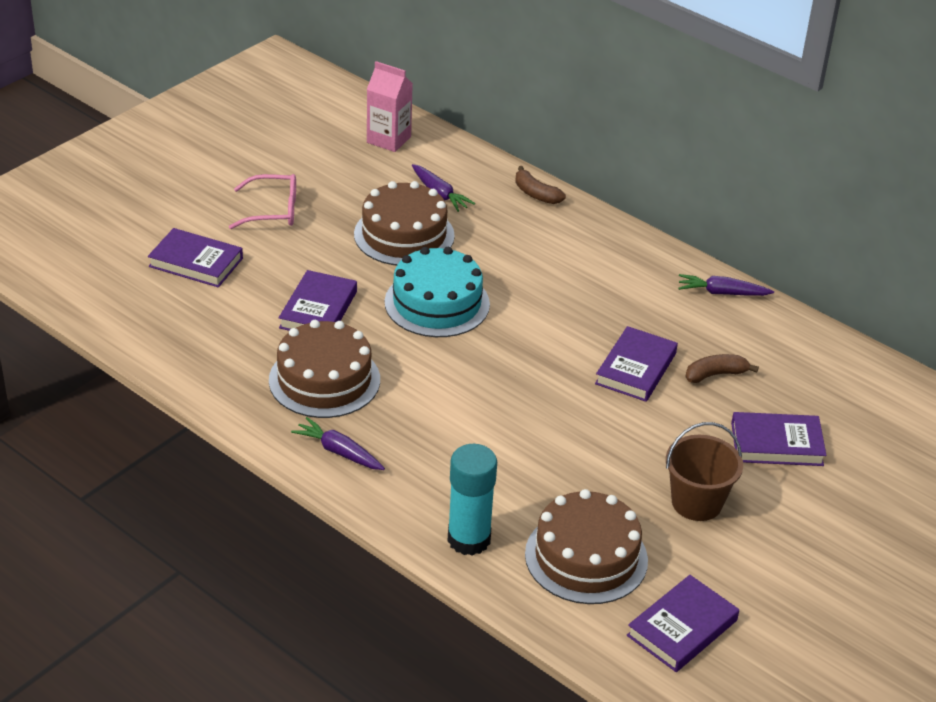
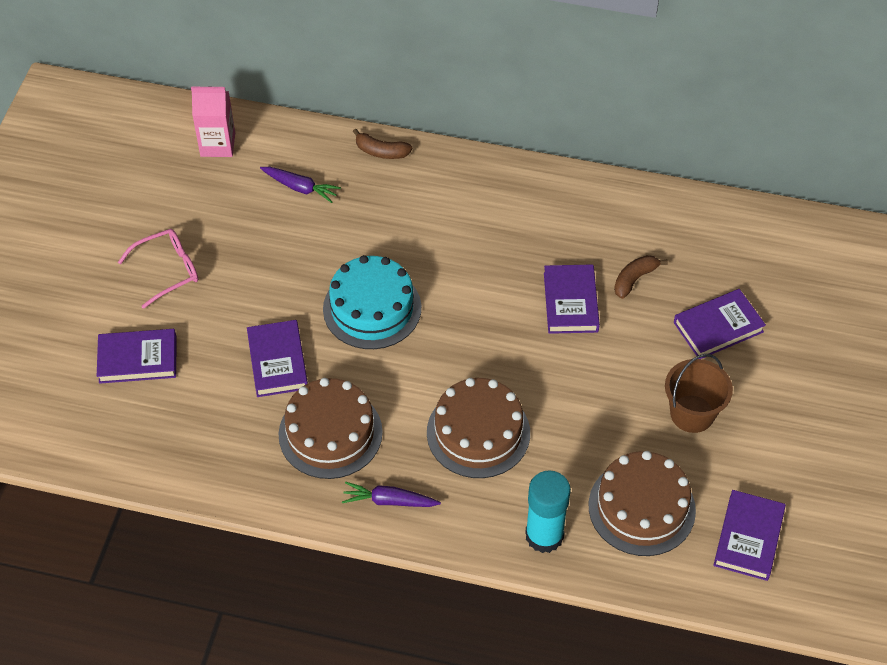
camera: 25 degrees left, 15 degrees up
brown cake [354,181,455,266] -> brown cake moved to [427,378,530,478]
purple carrot [679,274,774,296] -> none

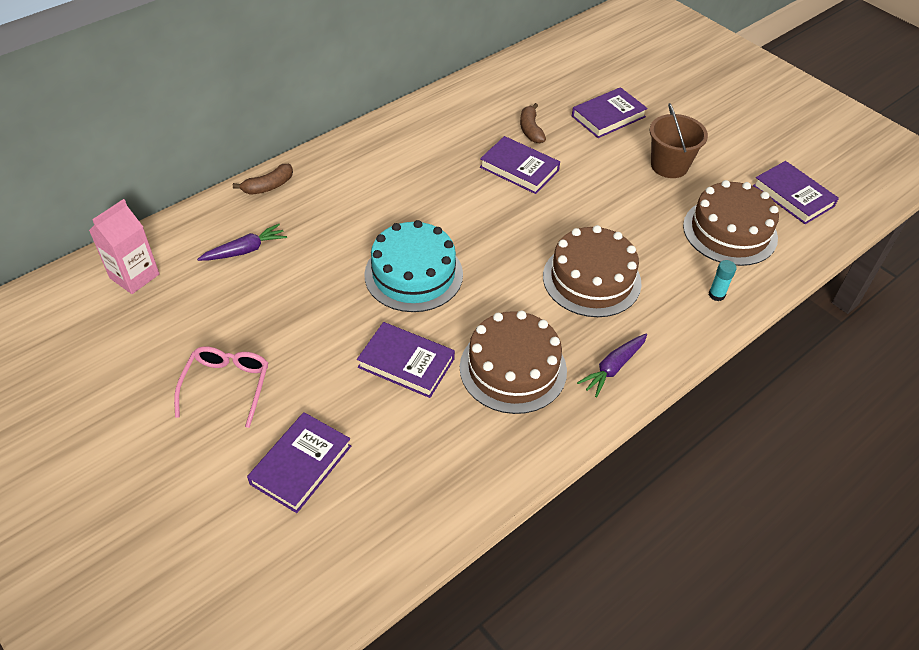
camera: 55 degrees left, 5 degrees down
turquoise glue stick [525,470,571,553] -> turquoise glue stick [709,260,736,301], size x0.47
purple book [674,289,766,359] -> purple book turned 45 degrees clockwise [572,87,648,138]

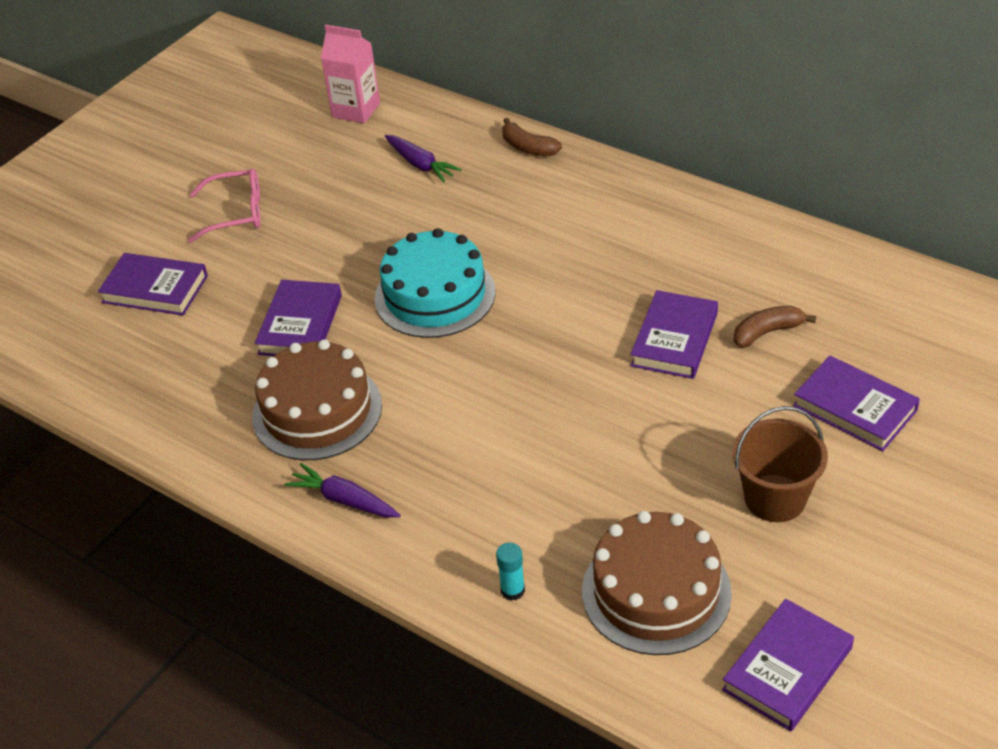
camera: 80 degrees right, 5 degrees down
brown cake [543,225,642,317] -> none

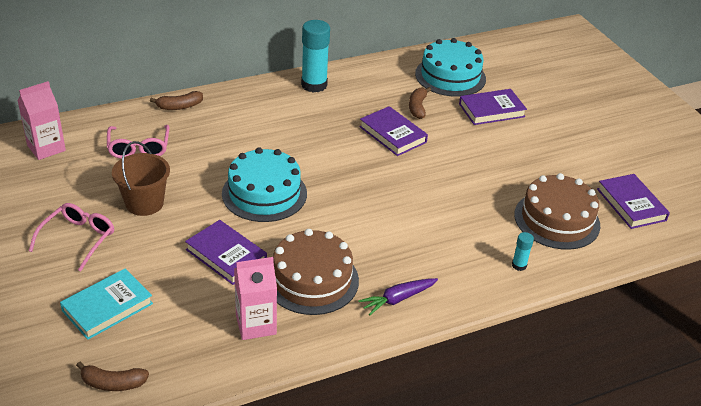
camera: 65 degrees left, 5 degrees down
purple book [98,253,208,316] -> turquoise book [60,269,153,340]
purple carrot [385,135,462,183] -> pink glasses [107,125,169,158]
brown bucket [733,406,828,522] -> brown bucket moved to [112,141,170,216]
none -> brown banana [76,362,149,391]
none -> pink carton [234,257,277,340]
none -> turquoise glue stick [301,20,330,93]
none -> turquoise cake [415,38,486,97]

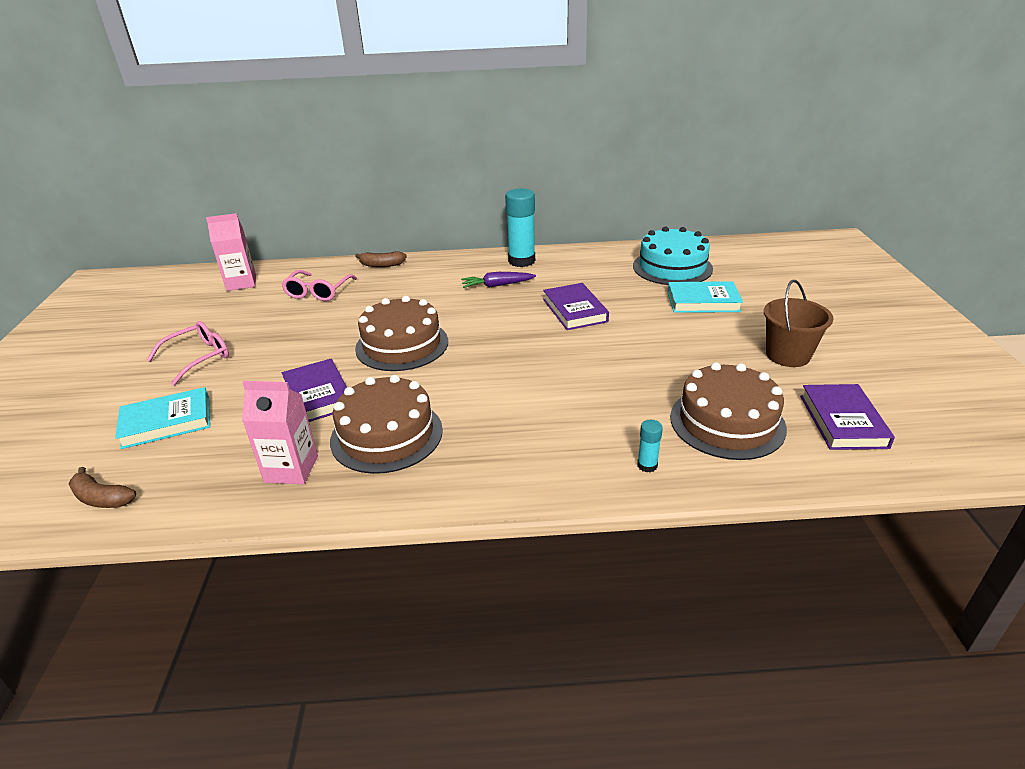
camera: 25 degrees right, 5 degrees down
brown bucket [112,141,170,216] -> brown bucket moved to [764,280,834,367]
turquoise cake [222,147,307,222] -> brown cake [355,296,448,371]
purple carrot [358,278,438,316] -> purple carrot moved to [461,272,536,288]
brown banana [409,87,431,119] -> none
purple book [459,89,527,125] -> turquoise book [667,281,743,313]

